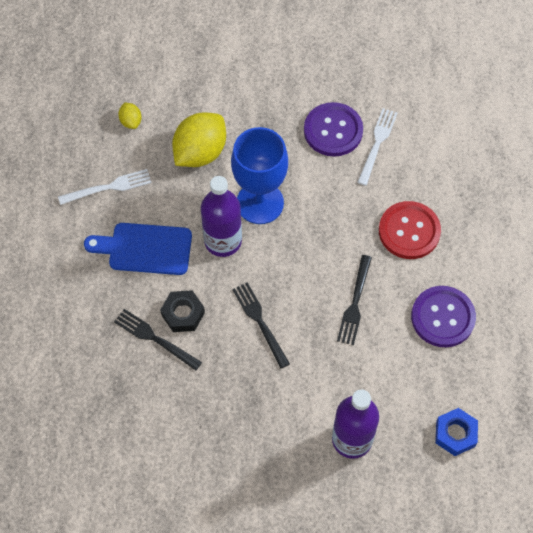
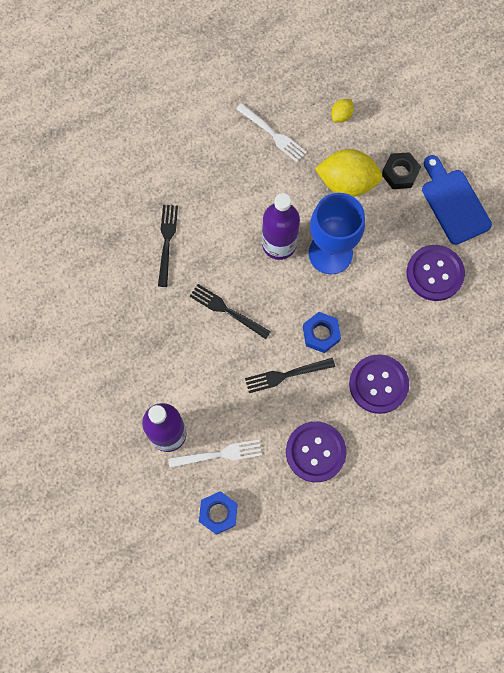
camera: 60 degrees right, 10 degrees up
blue cutting board [84,223,192,275] -> blue cutting board moved to [422,155,492,245]
black nut [160,290,205,332] -> black nut moved to [382,152,421,189]
black fork [232,282,290,369] -> black fork turned 90 degrees counterclockwise [190,284,271,339]
white fork [357,108,398,186] -> white fork moved to [168,440,262,468]
red button [379,201,441,259] -> purple button [349,354,409,414]
none -> blue nut [303,312,341,353]

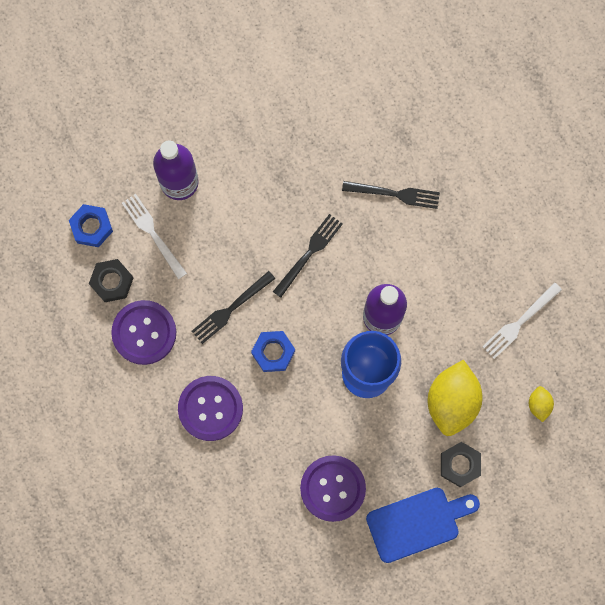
camera: 95 degrees right, 5 degrees up
white fork [168,440,262,468] -> white fork turned 150 degrees clockwise [122,194,187,279]
black fork [245,358,335,393] -> black fork turned 120 degrees counterclockwise [192,271,275,344]
yellow lemon [331,99,354,123] -> yellow lemon turned 45 degrees clockwise [529,386,554,422]
none -> black nut [89,259,133,302]

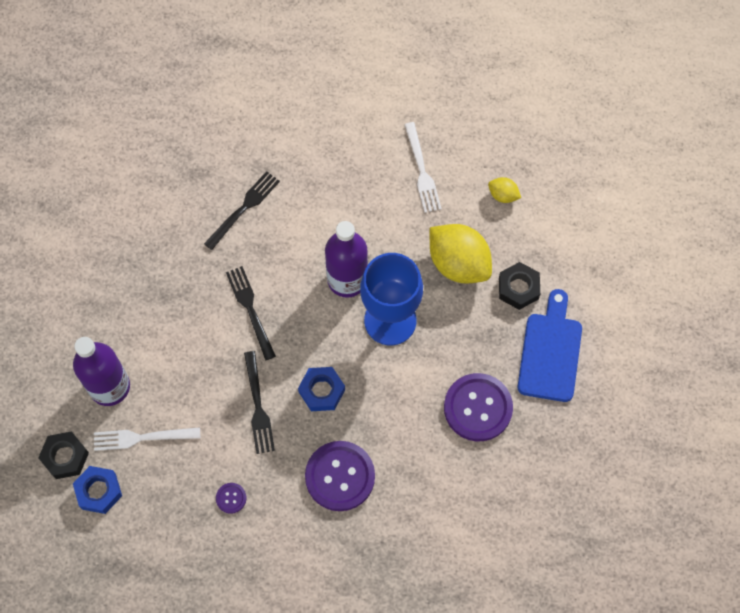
camera: 60 degrees left, 10 degrees down
black nut [89,259,133,302] -> black nut moved to [38,431,89,479]
purple button [111,300,176,365] -> purple button [216,483,247,514], size x0.44

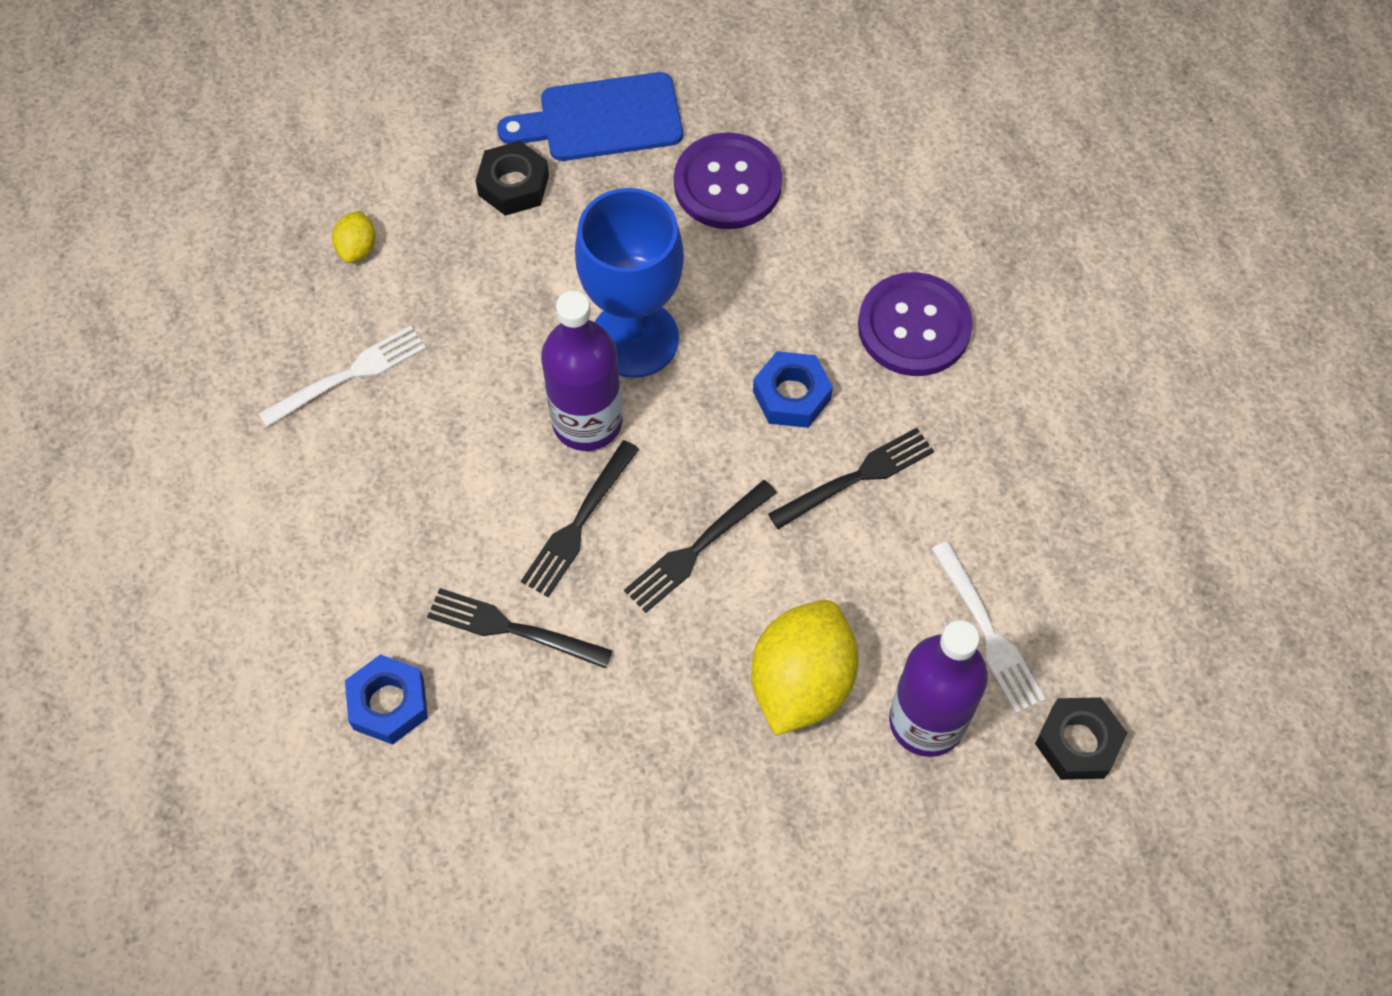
camera: 110 degrees left, 5 degrees down
blue nut [73,466,122,514] -> blue nut moved to [345,654,428,745]
purple button [216,483,247,514] -> none
yellow lemon [429,224,492,284] -> yellow lemon moved to [751,600,859,736]
none -> black fork [521,440,639,597]

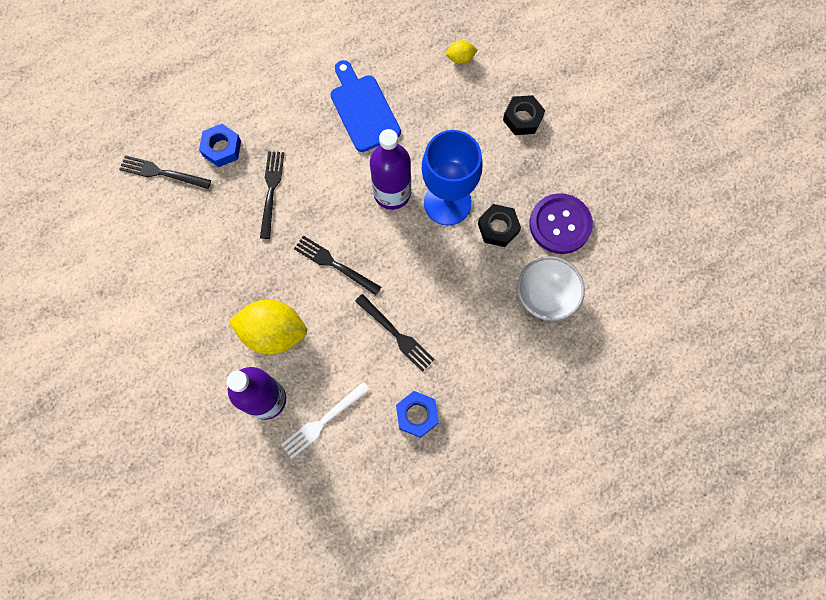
camera: 75 degrees right, 10 degrees up
white fork [258,326,426,427] -> none
blue cutting board [497,72,683,161] -> blue cutting board moved to [330,60,401,152]
black fork [521,440,639,597] -> black fork moved to [119,155,211,189]
blue nut [753,351,833,428] -> blue nut moved to [396,391,439,438]
purple button [858,272,973,376] -> none
black nut [1035,697,1127,780] -> black nut moved to [478,204,521,247]
none -> white bowl [518,257,585,321]

